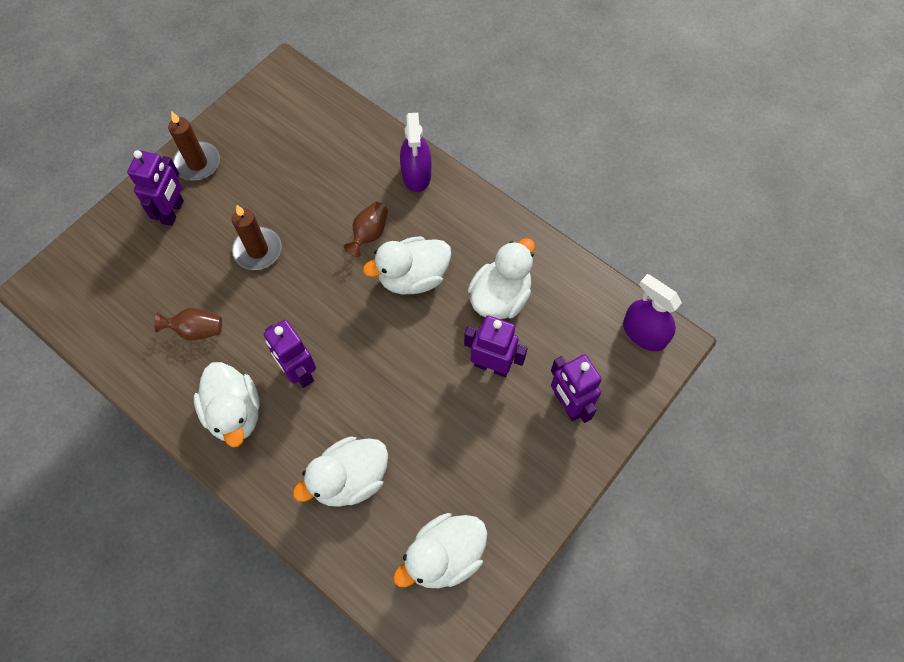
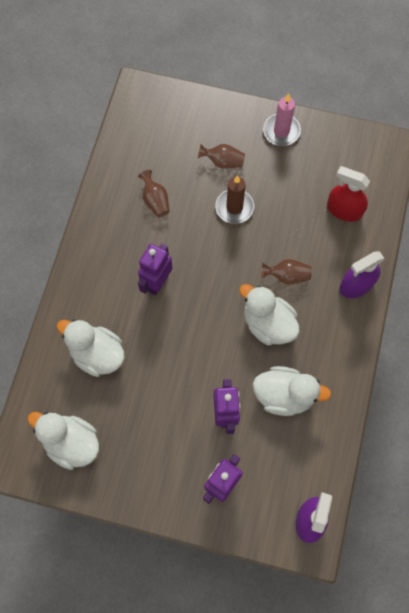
camera: 65 degrees right, 5 degrees up
purple robot [127,150,184,226] -> none
brown candle [168,111,220,181] -> pink candle [263,93,301,146]
white duck [194,362,260,447] -> none
none -> brown vase [198,144,245,169]
none -> red spray bottle [327,166,370,222]

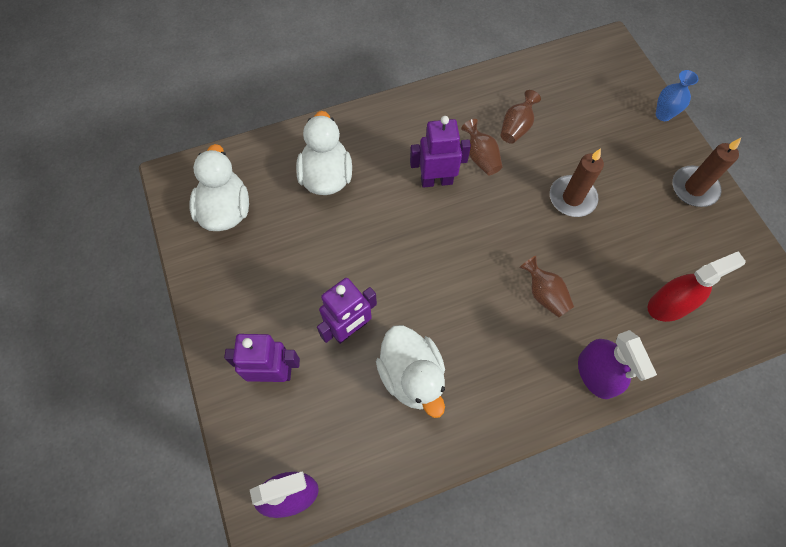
camera: 55 degrees right, 5 degrees down
brown vase [198,144,245,169] -> brown vase moved to [461,119,502,175]
white duck [239,284,300,345] -> none
pink candle [263,93,301,146] -> brown candle [672,138,741,207]
red spray bottle [327,166,370,222] -> red spray bottle turned 75 degrees clockwise [648,251,746,322]
purple spray bottle [340,251,385,298] -> purple spray bottle turned 135 degrees counterclockwise [578,330,657,399]
none -> blue vase [656,70,698,121]

